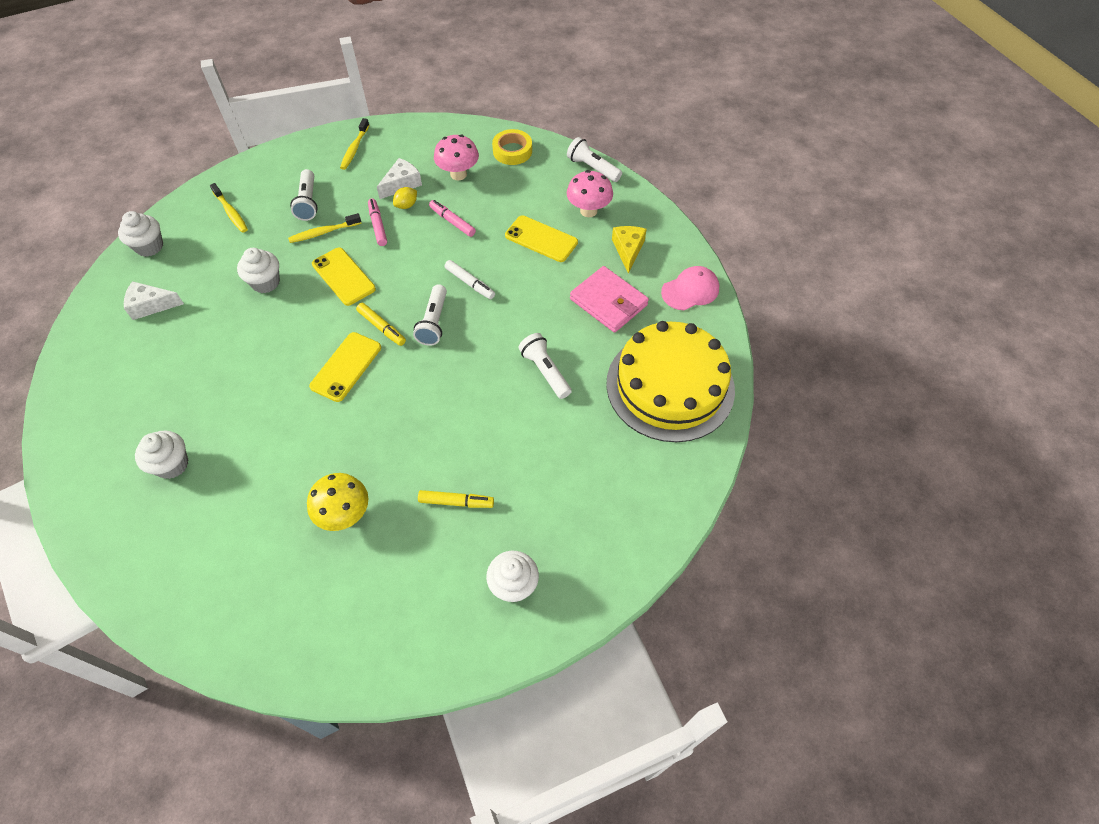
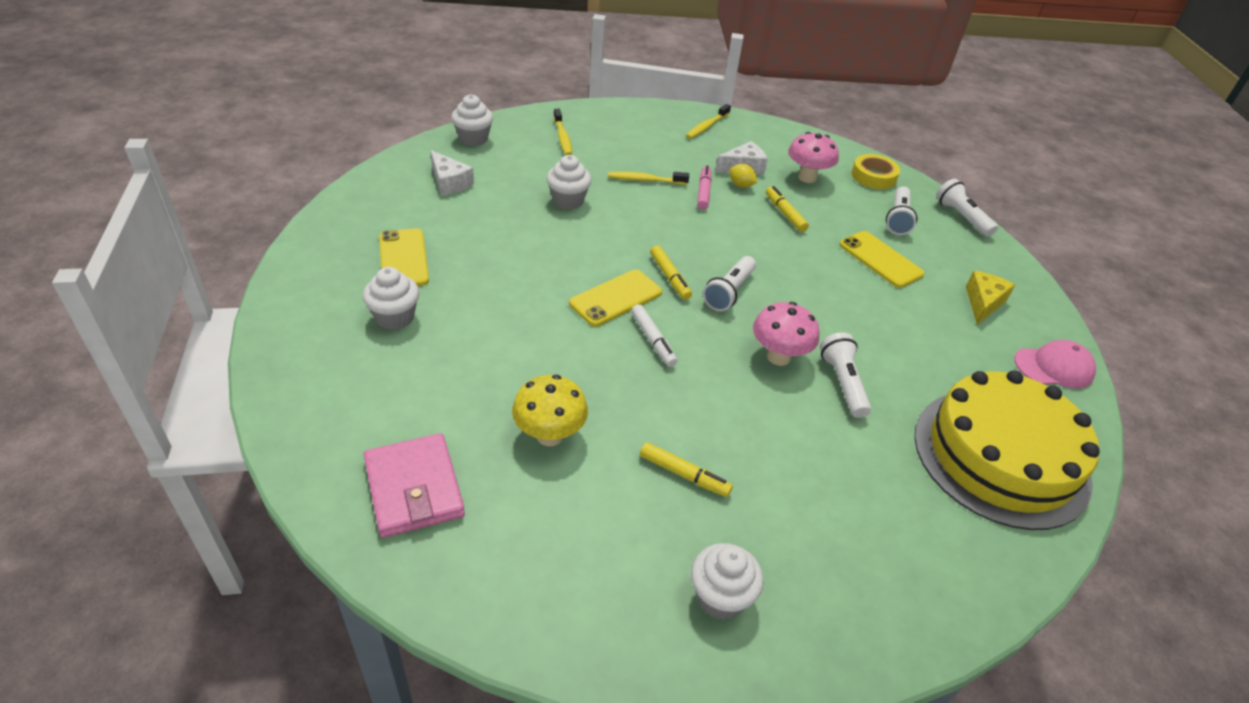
camera: 20 degrees right, 15 degrees down
white cheese [124,281,184,320] -> white cheese turned 150 degrees counterclockwise [430,150,474,195]
white flashlight [290,169,318,221] -> white flashlight moved to [886,187,917,235]
yellow phone [312,247,376,306] -> yellow phone moved to [379,228,429,286]
yellow lemon [393,187,417,209] -> yellow lemon turned 60 degrees clockwise [729,164,757,188]
pink marker [429,200,476,237] -> yellow marker [766,186,809,232]
white marker [444,260,495,299] -> white marker moved to [631,304,678,367]
pink mushroom [567,170,613,217] -> pink mushroom moved to [753,302,819,366]
pink wallet [570,266,649,333] -> pink wallet moved to [364,433,465,538]

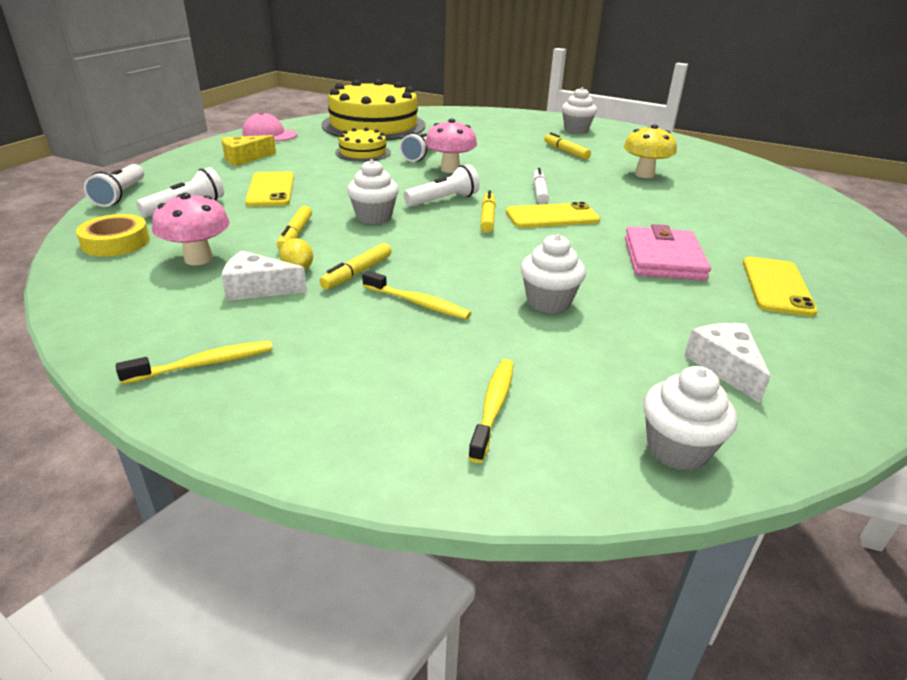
camera: 150 degrees left, 10 degrees down
white cupcake [363,267,419,330] -> white cupcake moved to [347,159,399,224]
pink wallet [364,433,465,538] -> pink wallet moved to [625,224,711,281]
pink marker [697,165,712,210] -> yellow marker [319,243,392,289]
none -> yellow cake [335,128,391,162]

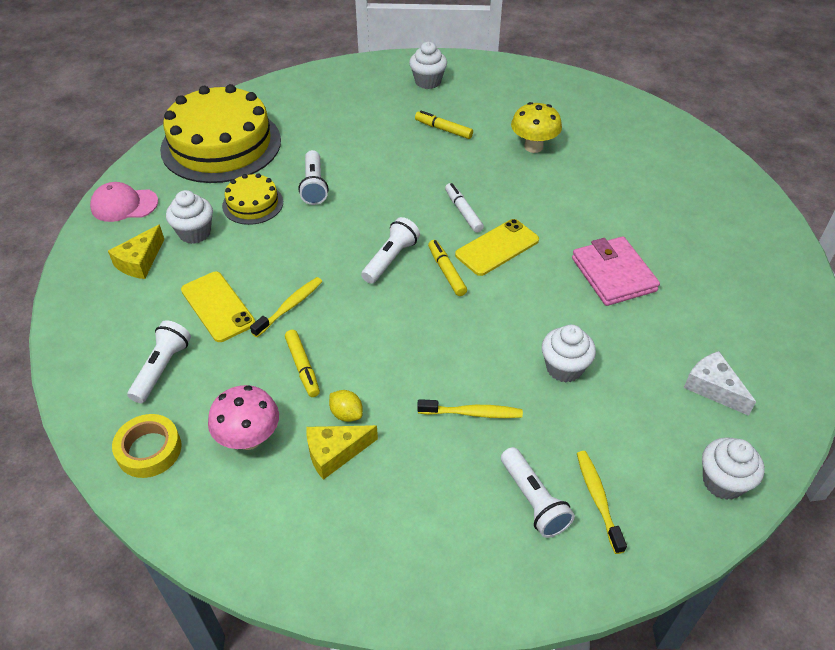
camera: 25 degrees left, 15 degrees up
white flashlight [84,164,144,207] -> white flashlight moved to [501,447,575,538]
yellow toothbrush [116,341,273,384] -> yellow toothbrush moved to [250,277,322,337]
white cheese [221,251,307,301] -> yellow cheese [306,425,378,480]
yellow marker [319,243,392,289] -> none
white cupcake [347,159,399,224] -> white cupcake moved to [166,190,213,244]
pink mushroom [425,119,477,173] -> none
yellow phone [743,257,818,316] -> none

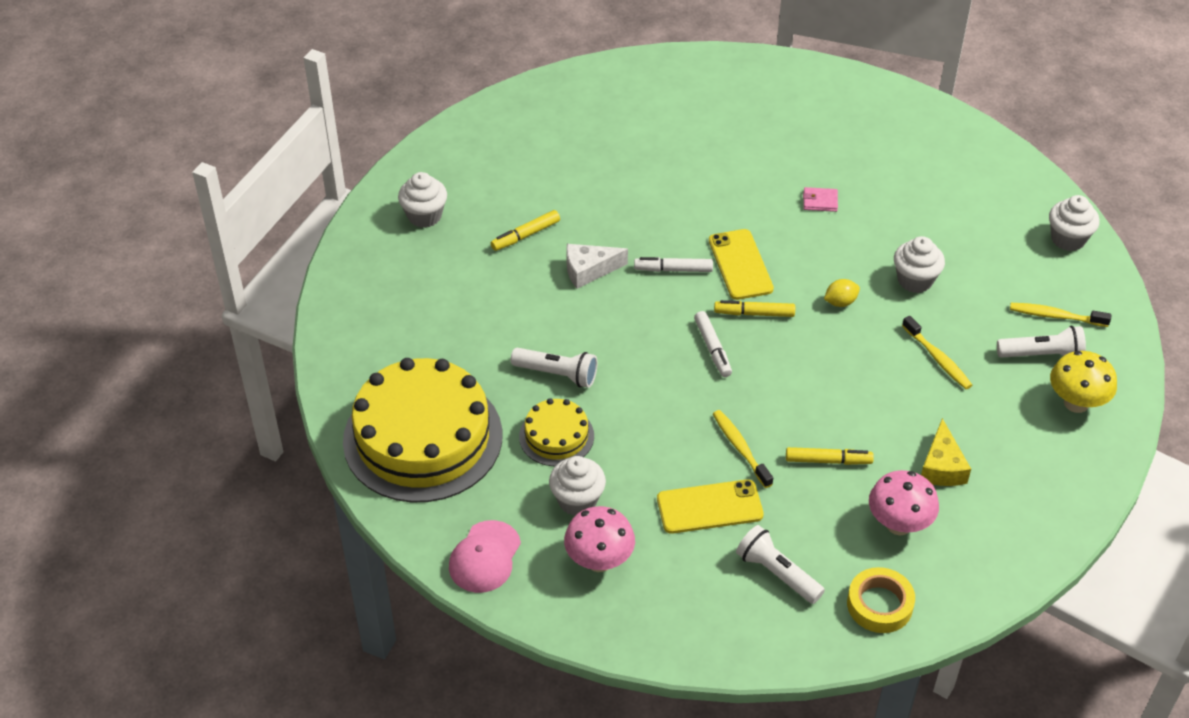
camera: 65 degrees left, 0 degrees up
yellow cheese [108,225,164,279] -> pink mushroom [564,506,635,572]
yellow lemon [329,390,363,422] -> yellow lemon moved to [824,279,860,307]
white flashlight [361,217,420,284] -> white marker [694,311,732,377]
yellow toothbrush [417,399,523,418] -> yellow toothbrush turned 120 degrees clockwise [902,316,972,389]
yellow mushroom [511,102,562,153] -> yellow mushroom moved to [1050,351,1117,413]
pink wallet [572,236,660,306] -> pink wallet [803,187,838,212], size x0.46
white cheese [684,351,756,416] -> white cheese moved to [566,244,628,289]

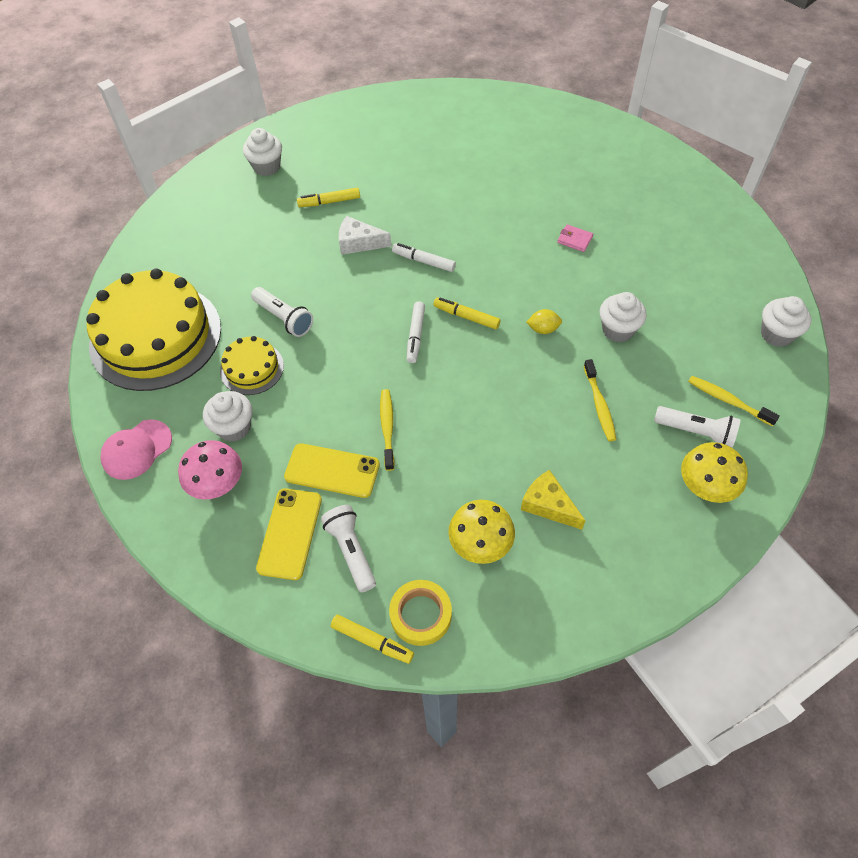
camera: 25 degrees right, 10 degrees up
yellow phone [709,229,774,300] -> yellow phone moved to [256,488,322,580]
yellow marker [786,447,874,465] -> yellow marker moved to [331,614,414,664]
pink mushroom [869,470,939,535] -> yellow mushroom [448,500,515,564]
yellow cheese [921,418,971,486] -> yellow cheese turned 105 degrees clockwise [521,470,586,530]

